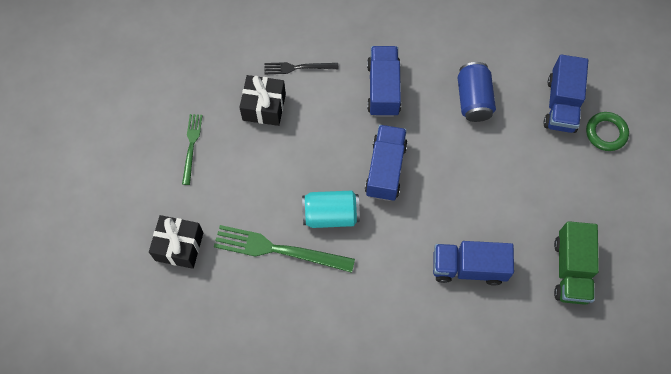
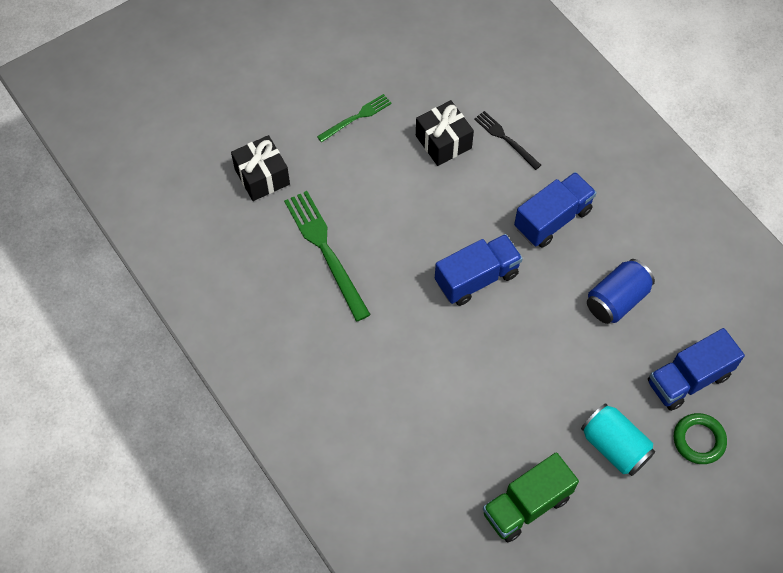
camera: 50 degrees right, 5 degrees down
turquoise can [302,190,360,228] -> turquoise can moved to [581,403,655,476]
blue truck [433,241,514,286] -> none

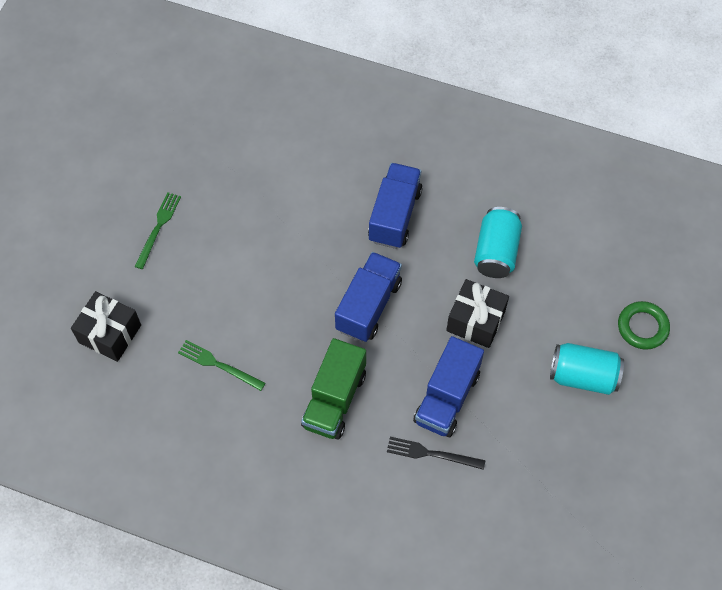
camera: 35 degrees left, 0 degrees up
green fork [284,191,371,322] -> green fork [178,340,266,391], size x0.57
black gift [416,100,474,166] -> black gift moved to [446,279,509,348]
black fork [474,111,541,170] -> black fork moved to [387,437,485,470]
green truck [483,452,579,543] -> green truck moved to [301,338,366,439]
blue can [587,259,655,324] -> turquoise can [474,207,522,278]
blue truck [648,328,745,411] -> blue truck moved to [413,336,484,437]

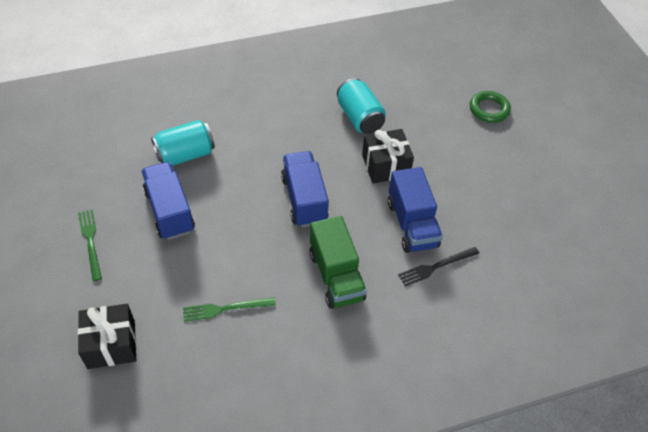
camera: 40 degrees left, 10 degrees down
blue truck [368,163,422,249] -> blue truck moved to [141,162,195,240]
turquoise can [550,343,624,395] -> turquoise can moved to [151,120,215,166]

